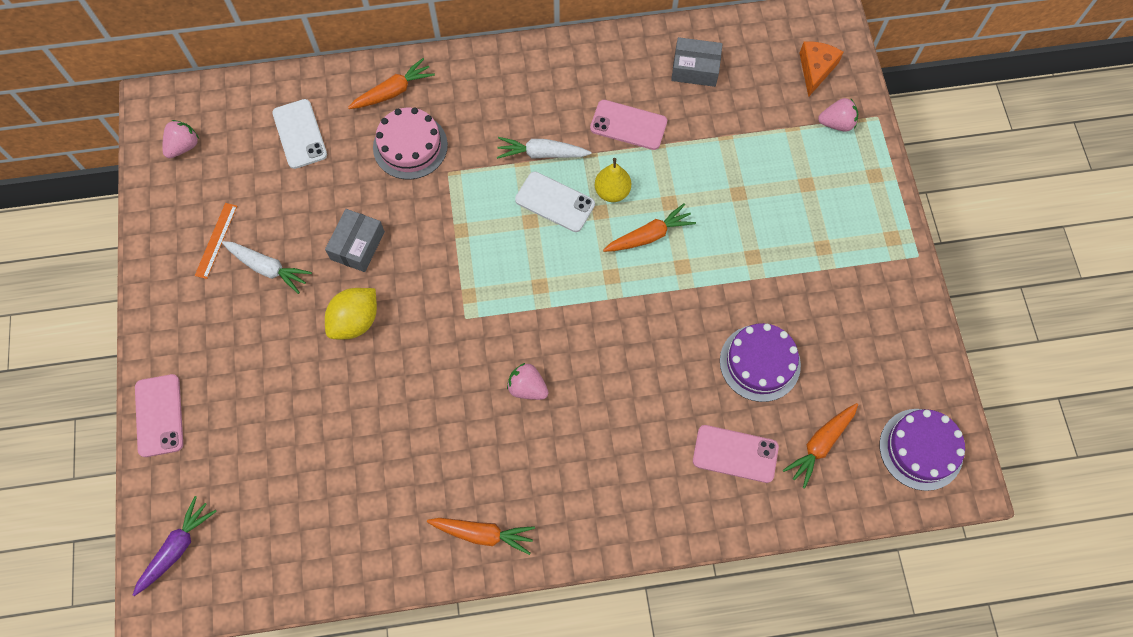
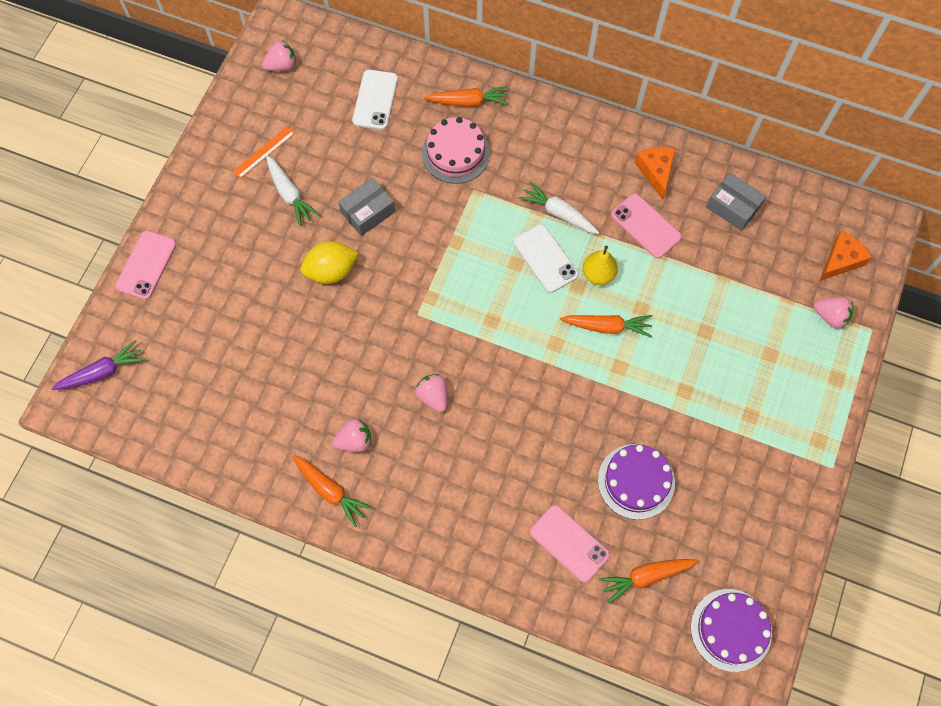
camera: 30 degrees right, 0 degrees up
none -> pink strawberry [332,419,371,452]
none -> orange cheese [634,147,675,200]

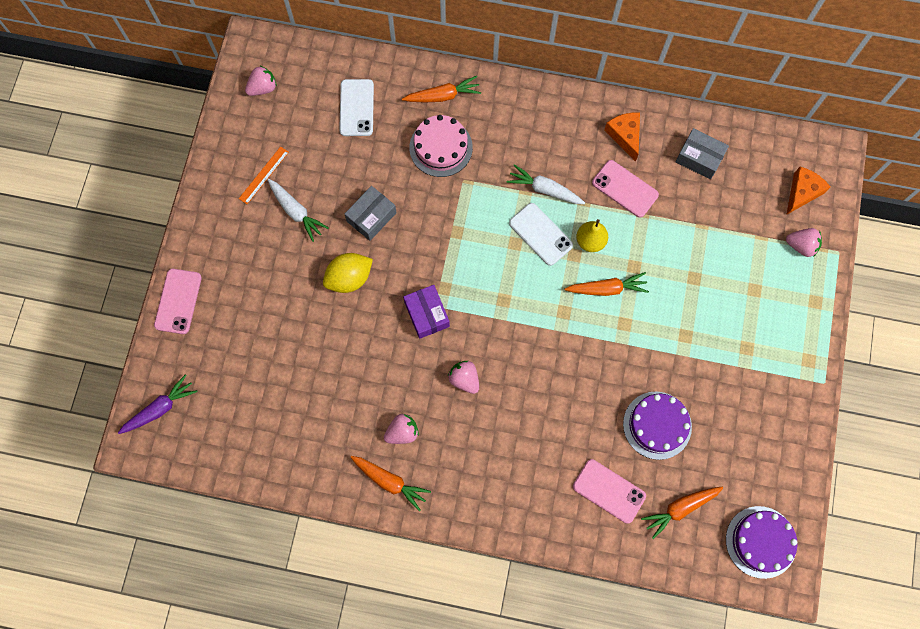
camera: 10 degrees left, 5 degrees up
none -> purple box [403,285,450,339]

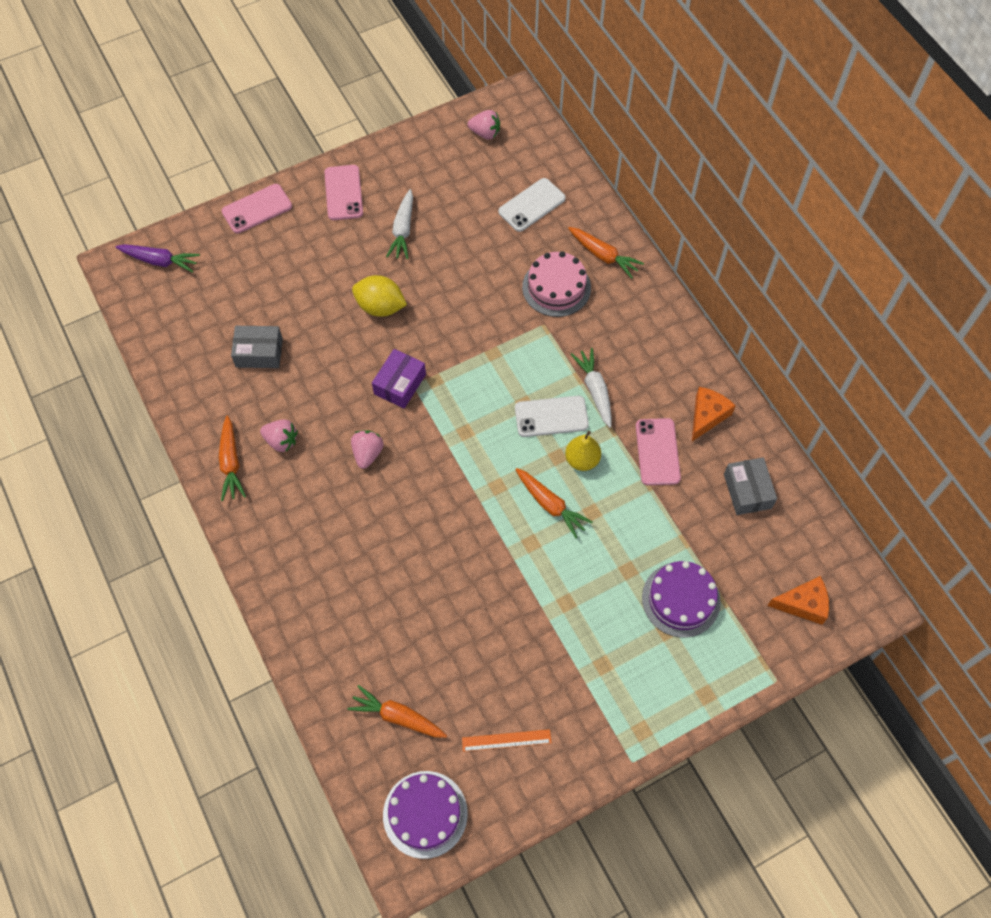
camera: 50 degrees right, 10 degrees down
orange ruler [239,146,289,204] -> orange ruler moved to [462,729,552,752]
grey box [345,186,397,241] -> grey box moved to [231,326,283,368]
white phone [509,203,573,266] -> white phone turned 75 degrees clockwise [515,396,589,437]
pink phone [573,459,646,524] -> pink phone moved to [324,165,363,220]
purple cake [623,391,692,460] -> purple cake moved to [642,561,721,638]
pink strawberry [786,228,822,257] -> none

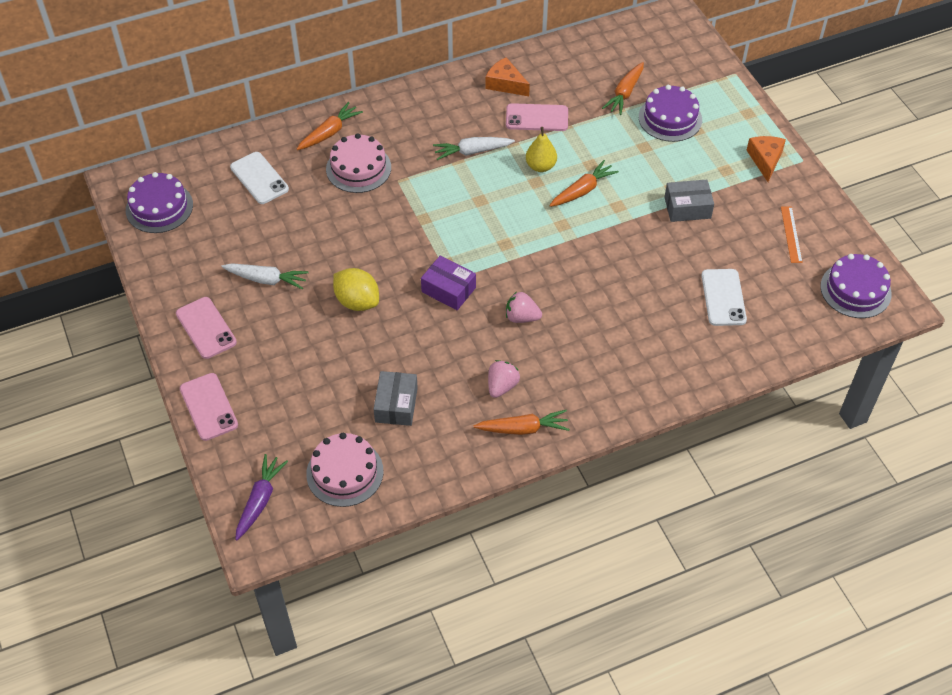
camera: 85 degrees left, 10 degrees down
pink phone [324,165,363,220] -> pink phone turned 60 degrees clockwise [176,297,237,359]
orange carrot [347,685,447,738] -> orange carrot moved to [602,62,644,115]
yellow lemon [352,275,407,317] -> yellow lemon turned 75 degrees counterclockwise [333,268,379,311]
pink strawberry [468,110,500,139] -> purple cake [126,172,193,233]
white phone [515,396,589,437] -> white phone moved to [701,269,747,326]
grey box [724,457,777,515] -> grey box moved to [664,180,714,222]
orange cheese [767,576,829,625] -> orange cheese moved to [746,136,786,182]
none -> pink cake [306,433,384,507]

